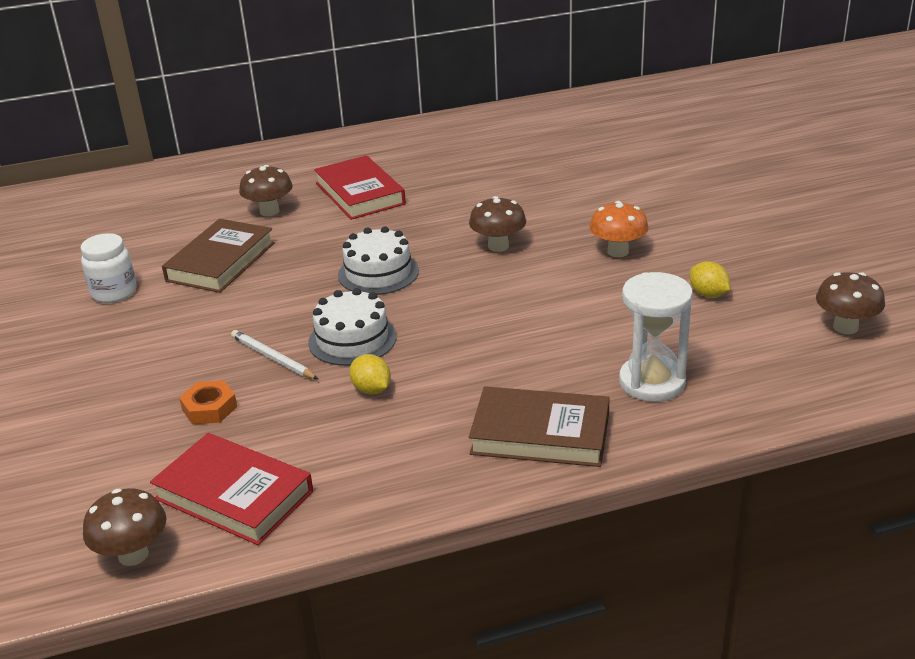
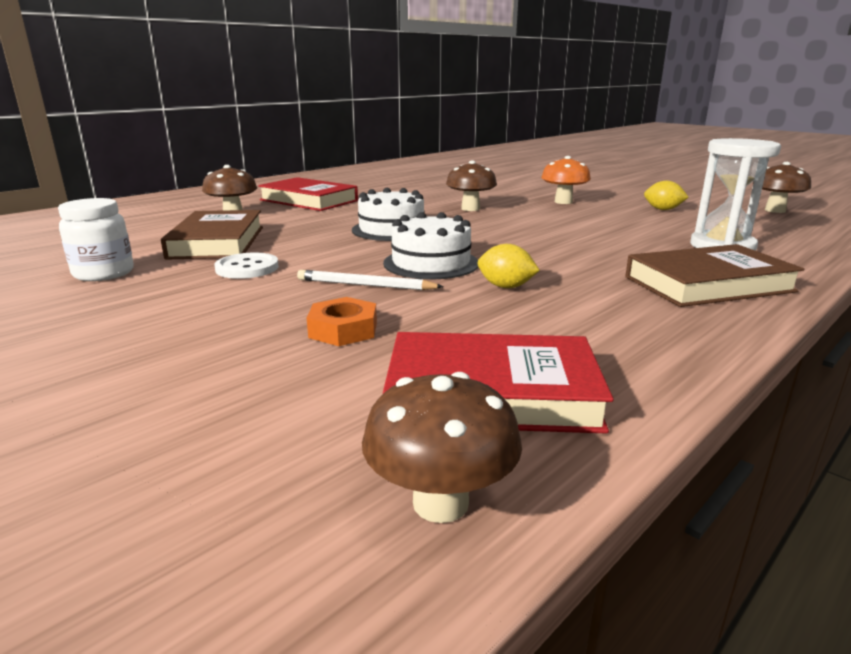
camera: 30 degrees left, 10 degrees down
none -> white button [214,253,279,279]

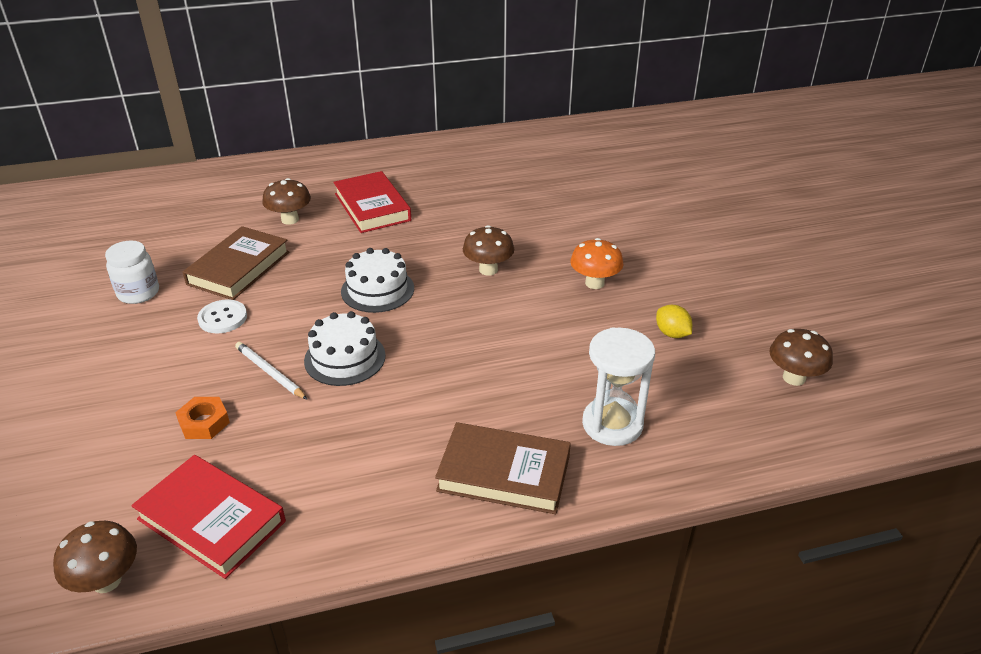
camera: 30 degrees right, 15 degrees up
yellow lemon [478,244,540,288] -> none

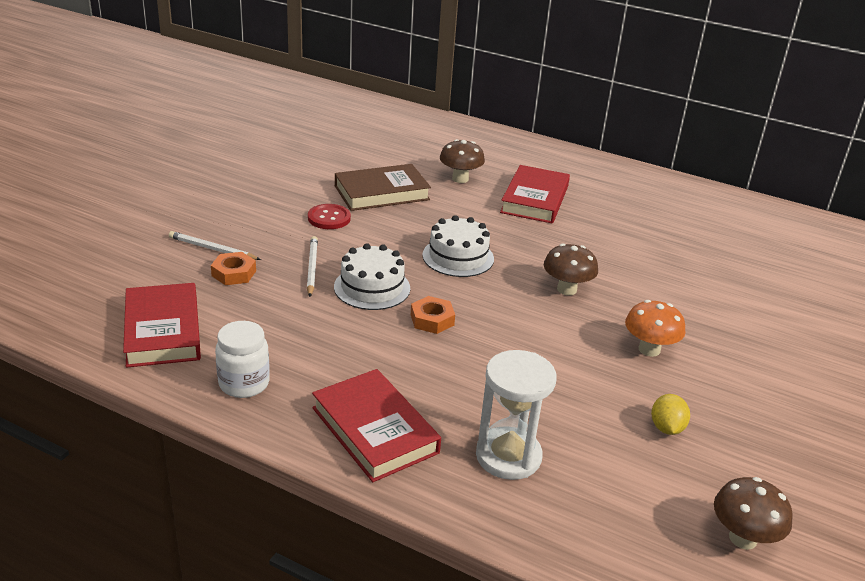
camera: 40 degrees right, 5 degrees down
brown mushroom [53,521,137,593] -> none
white jar [105,240,159,304] -> white jar moved to [215,321,270,398]
white button [197,300,247,333] -> red button [308,204,351,229]
brown book [435,422,571,514] -> red book [312,369,441,482]
none -> white pencil [169,231,261,260]
none -> orange nut [411,296,455,334]

